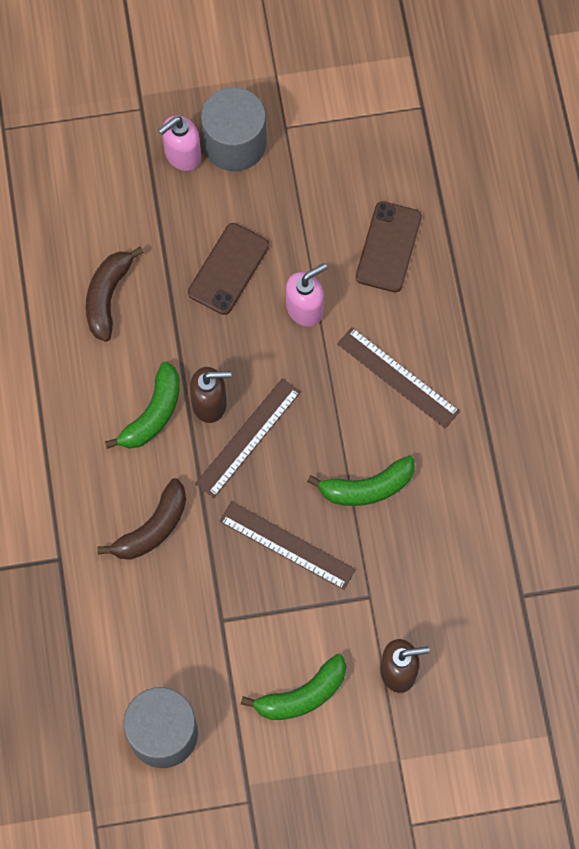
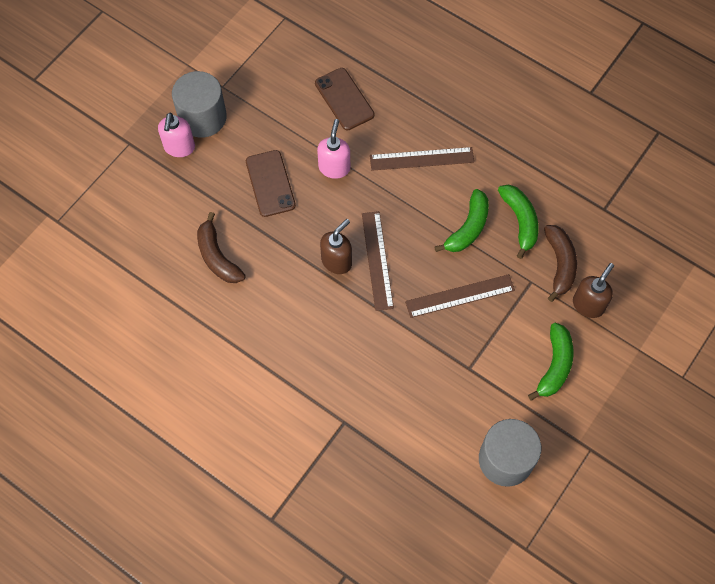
camera: 45 degrees left, 5 degrees down
brown banana [97,478,186,560] -> brown banana moved to [544,225,577,302]
green banana [105,361,180,449] -> green banana moved to [498,184,539,259]

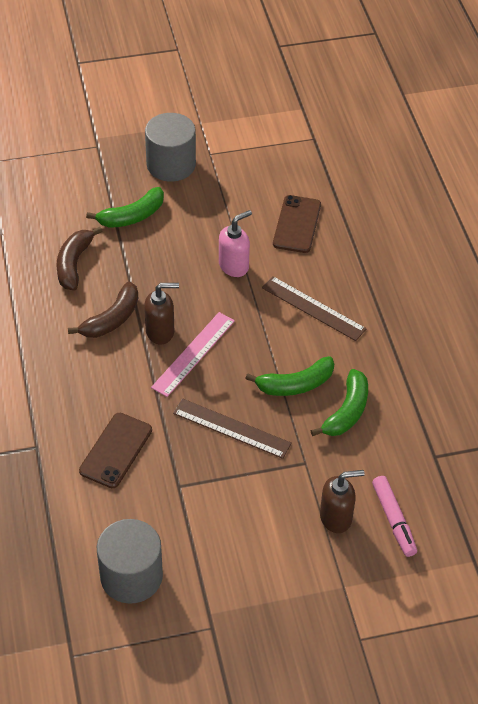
camera: 40 degrees right, 15 degrees down
pink soap dispenser [158,112,195,157] -> none
brown phone [246,150,296,217] -> brown phone moved to [79,413,152,488]
brown ruler [362,211,394,311] -> pink ruler [151,312,235,397]
green banana [528,323,574,401] -> green banana moved to [86,187,164,228]
brown banana [544,225,577,302] -> brown banana moved to [68,282,138,338]
none -> pink marker [372,476,417,557]

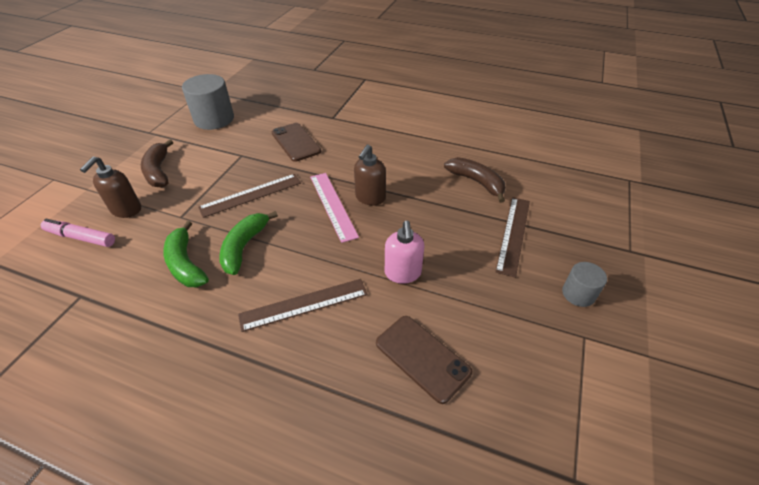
camera: 125 degrees right, 5 degrees down
brown banana [68,282,138,338] -> brown banana moved to [141,139,173,188]
green banana [86,187,164,228] -> brown ruler [495,197,530,278]
grey cylinder [145,113,196,182] -> grey cylinder [562,262,607,307], size x0.55

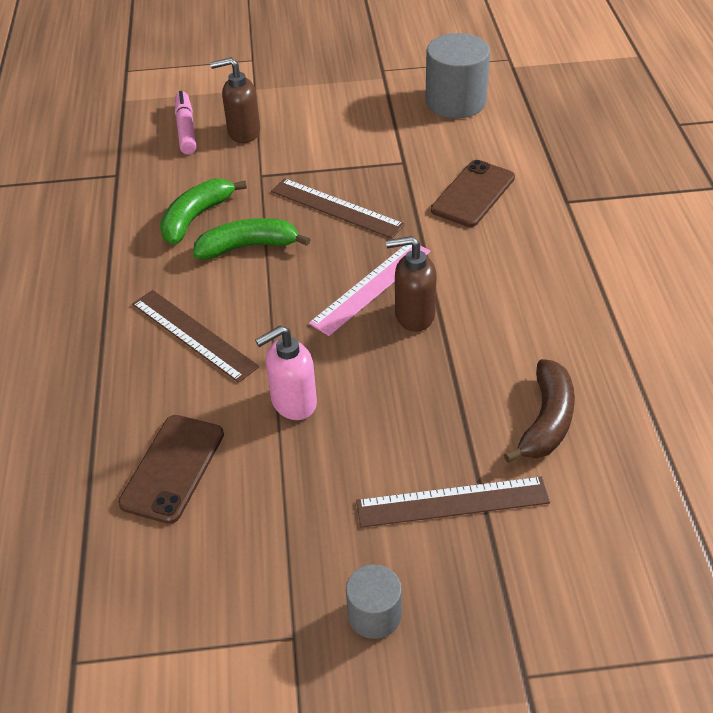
camera: 65 degrees right, 0 degrees up
brown banana [141,139,173,188] -> none

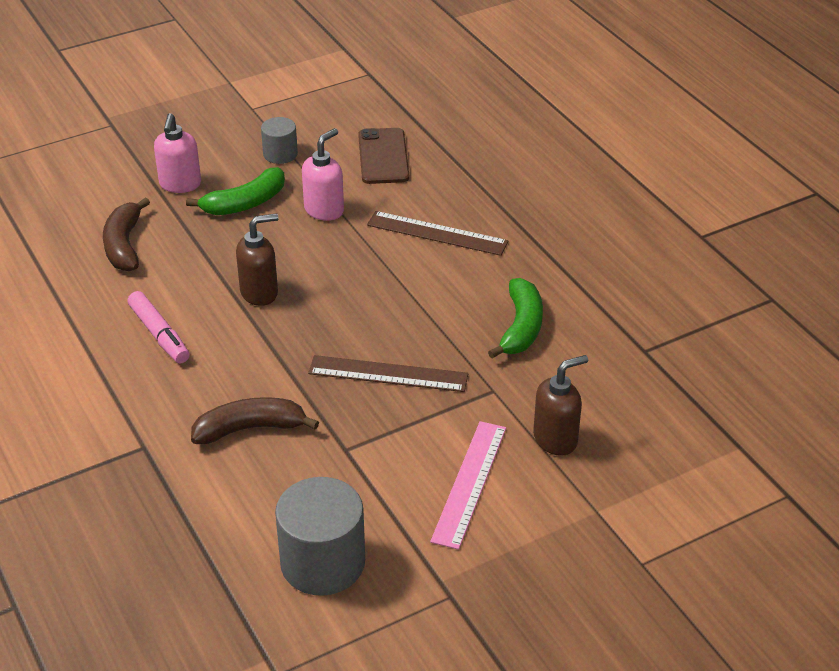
camera: 155 degrees right, 5 degrees down
pink marker [175,91,196,154] -> pink marker moved to [127,291,190,363]
green banana [193,218,311,259] -> green banana moved to [186,167,285,215]
pink ruler [309,244,431,336] -> pink ruler moved to [430,421,506,550]
grey cylinder [346,564,402,639] -> grey cylinder moved to [261,117,298,164]
brown ruler [356,476,550,528] -> pink soap dispenser [154,113,201,193]
brown phone [431,160,515,227] -> brown banana [191,397,319,444]

